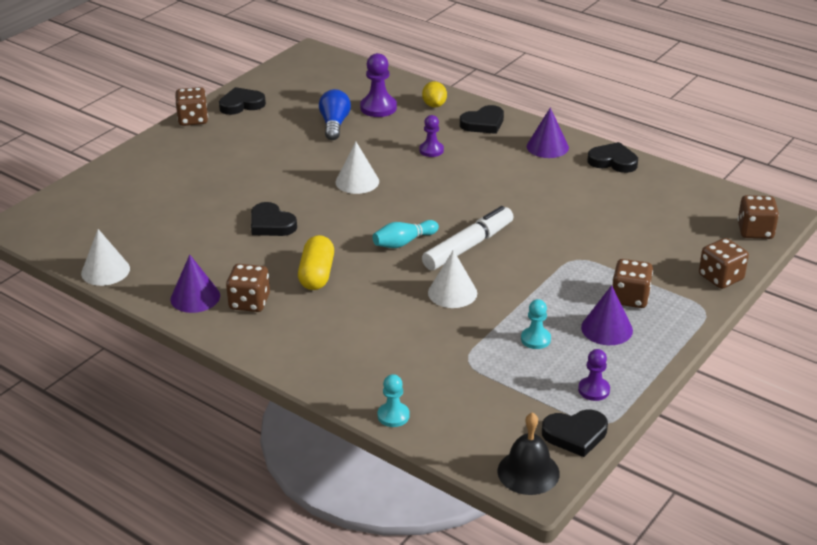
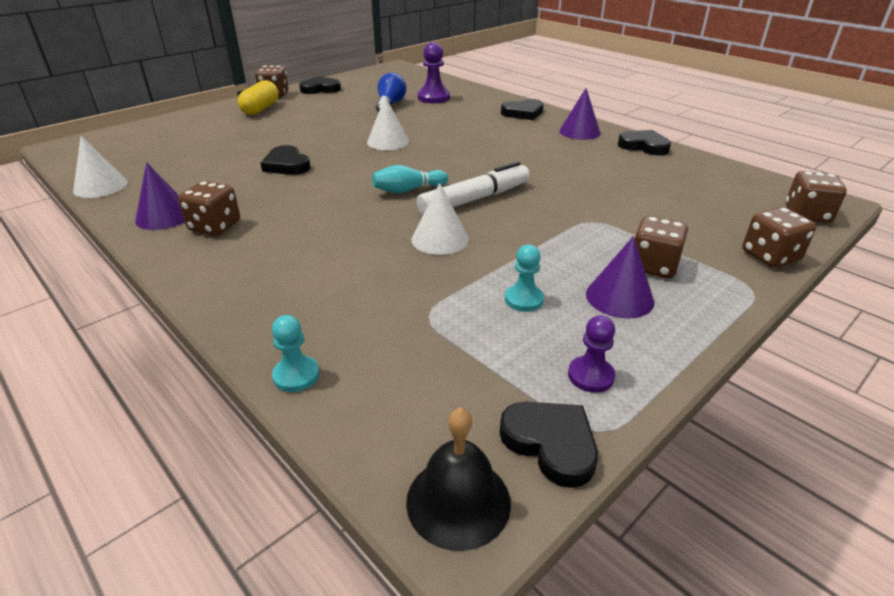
camera: 10 degrees right, 0 degrees up
yellow capsule [298,235,334,290] -> yellow capsule moved to [238,80,279,115]
purple pawn [419,115,444,157] -> none
yellow lemon [422,81,447,107] -> none
black heart [542,409,608,457] -> black heart turned 135 degrees counterclockwise [499,402,598,488]

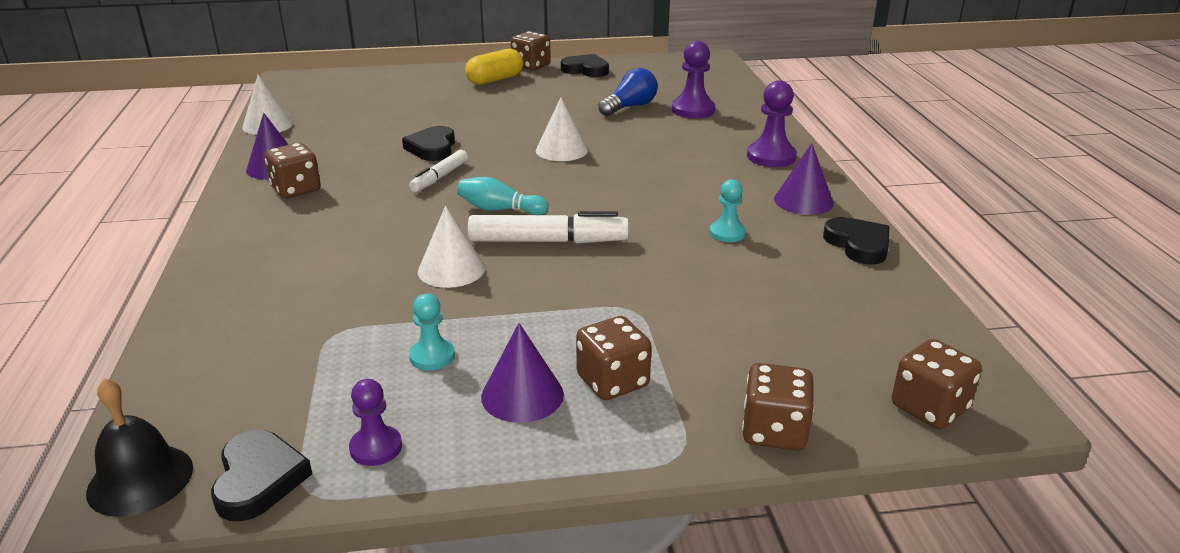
camera: 35 degrees right, 5 degrees down
turquoise pawn [272,315,320,392] -> turquoise pawn moved to [710,179,746,242]
black heart [501,99,544,120] -> purple pawn [747,80,797,167]
none -> white marker [409,150,468,192]

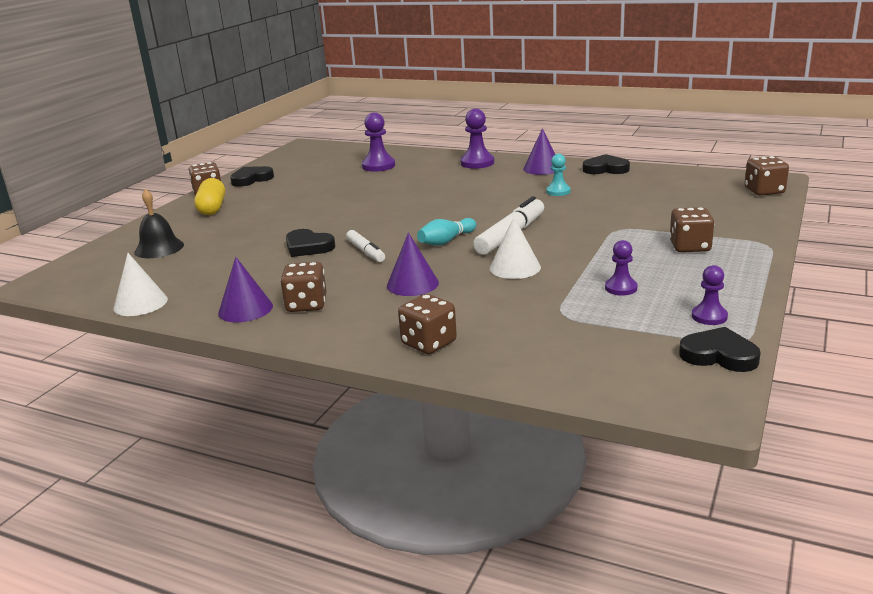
camera: 55 degrees left, 5 degrees down
black bell [86,378,193,517] -> black bell moved to [134,189,184,258]
turquoise pawn [409,294,455,370] -> purple pawn [605,240,638,296]
purple cone [481,323,564,423] -> purple cone moved to [387,232,439,296]
white cone [536,97,588,161] -> none
blue light bulb [598,68,658,116] -> none
brown dice [742,363,814,451] -> brown dice moved to [398,294,457,354]

